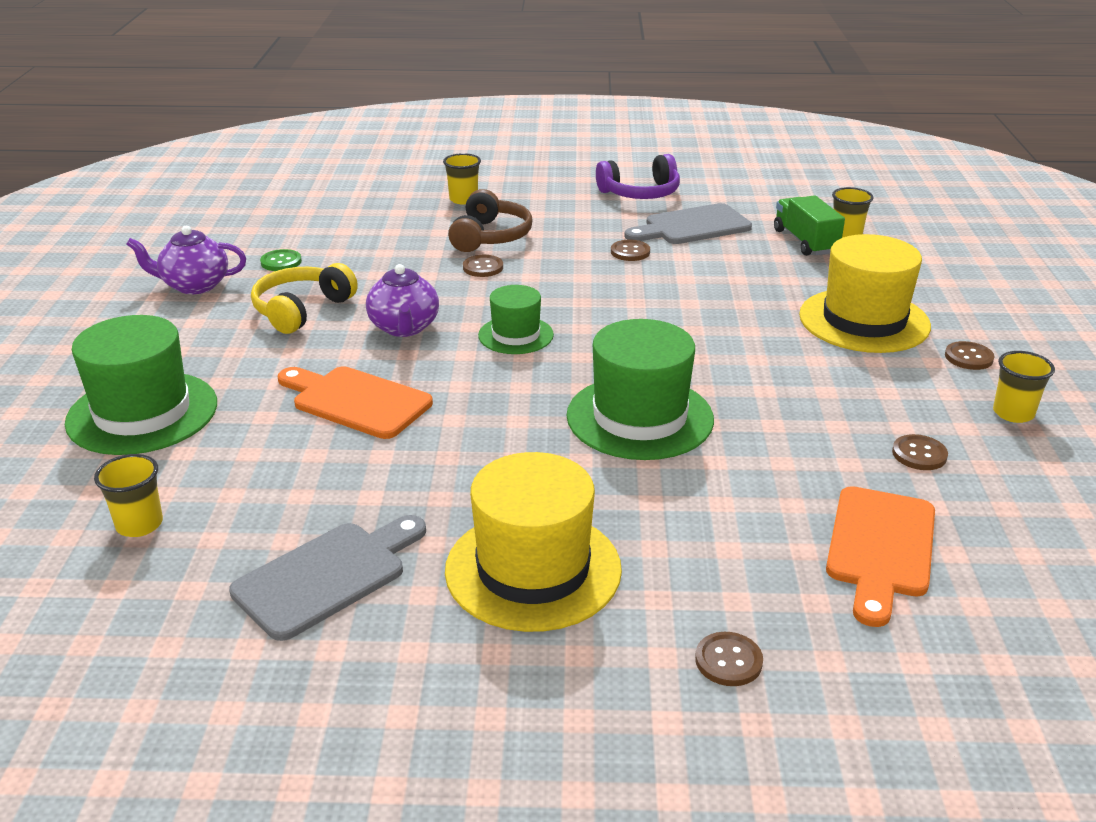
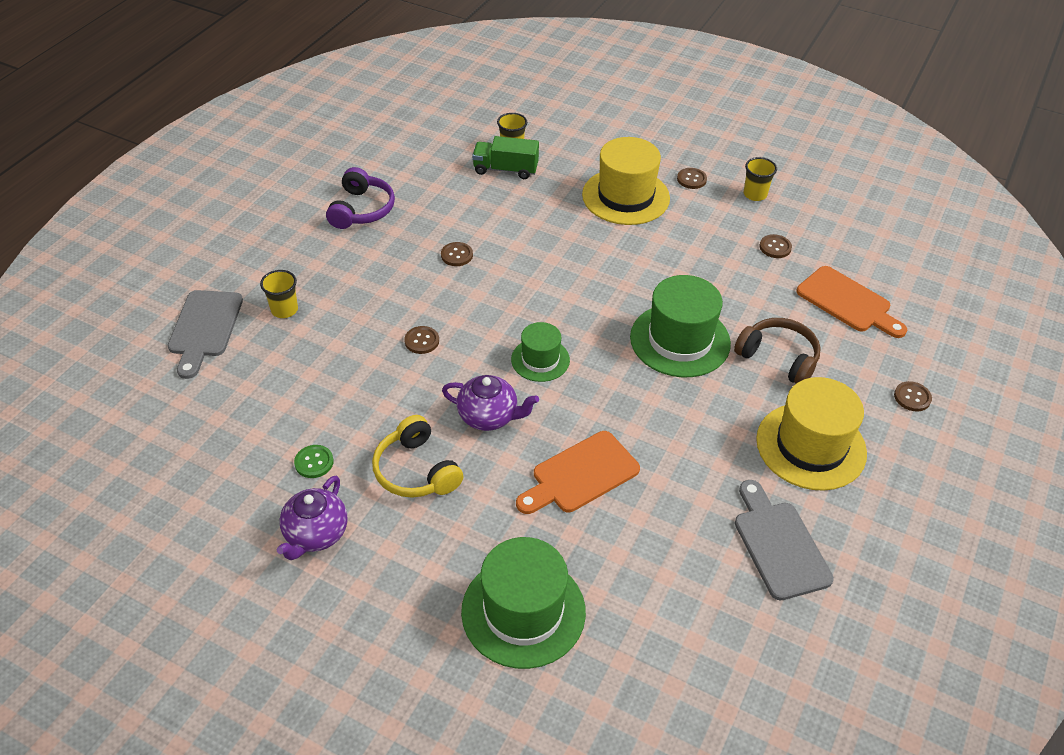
camera: 65 degrees left, 15 degrees up
yellow cup [94,454,163,537] -> none
brown headphones [448,189,533,252] -> brown headphones moved to [734,318,821,384]
grey cutting board [624,203,752,244] -> grey cutting board moved to [168,290,243,379]

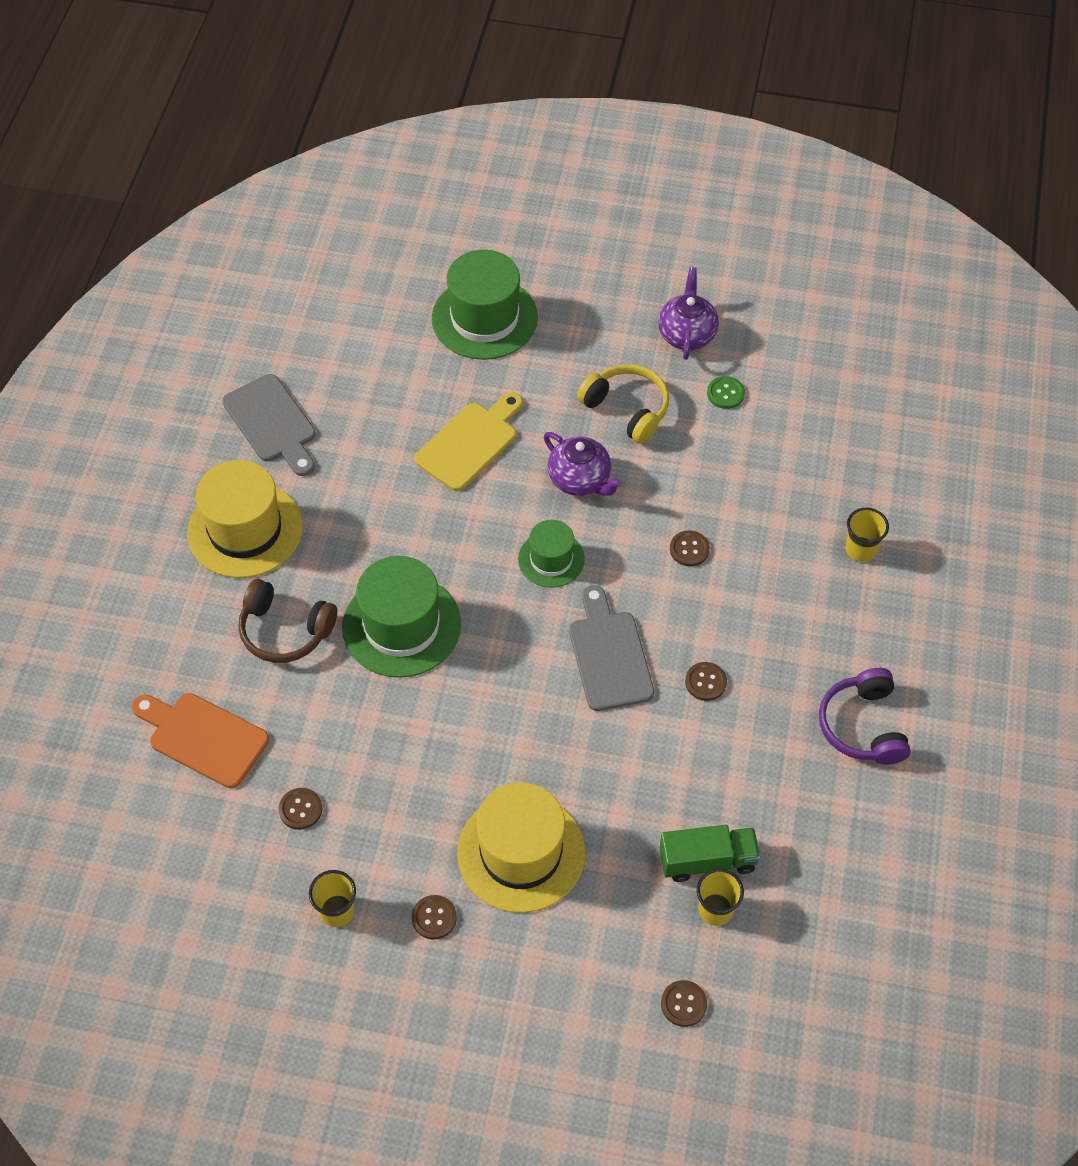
camera: 165 degrees right, 10 degrees up
grey cutting board [168,290,243,379] -> grey cutting board moved to [569,585,654,711]
purple teapot [442,375,539,431] -> purple teapot turned 135 degrees counterclockwise [544,432,622,496]
orange cutting board [516,431,640,514] -> yellow cutting board [414,392,523,491]
brown button [894,381,932,412] -> brown button moved to [661,980,707,1027]

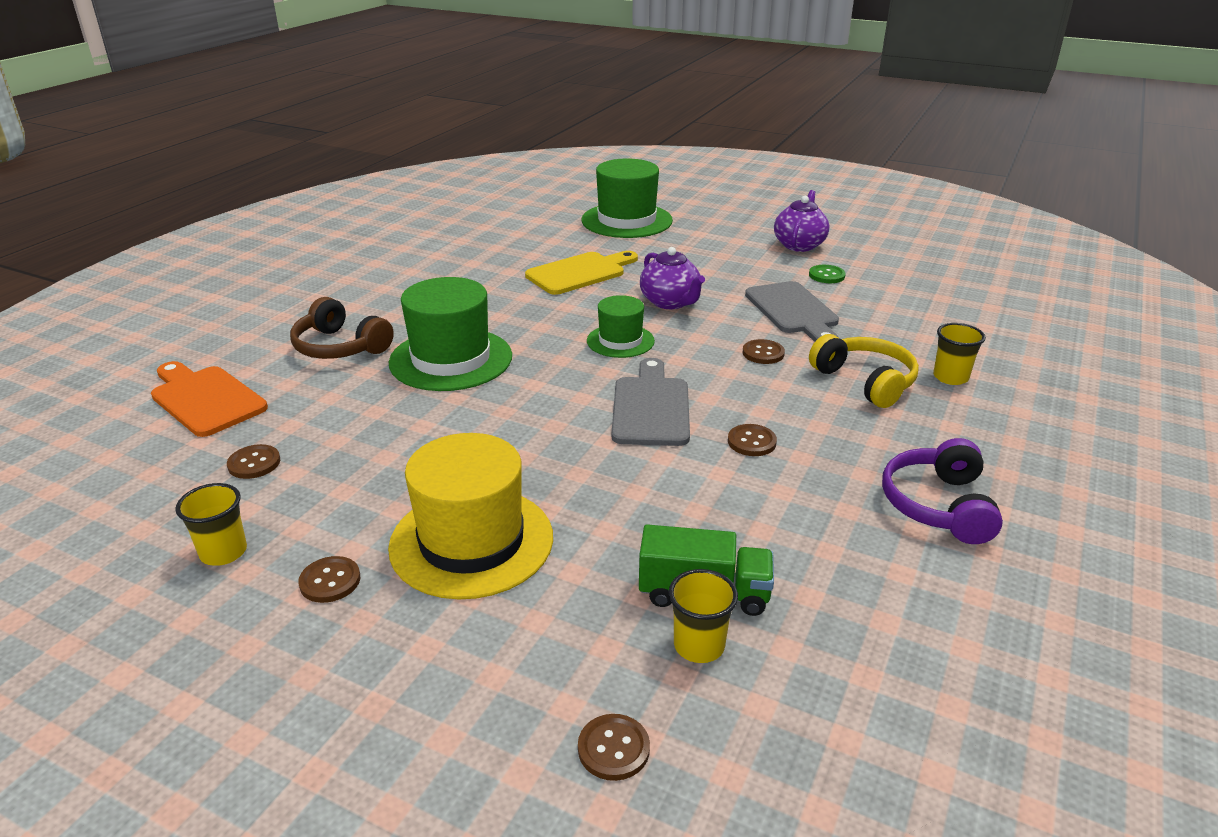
camera: 15 degrees right, 25 degrees down
yellow hat [187,460,303,578] -> none
grey cutting board [222,374,316,476] -> grey cutting board moved to [745,281,839,342]
yellow headphones [577,364,669,444] -> yellow headphones moved to [809,334,919,408]

